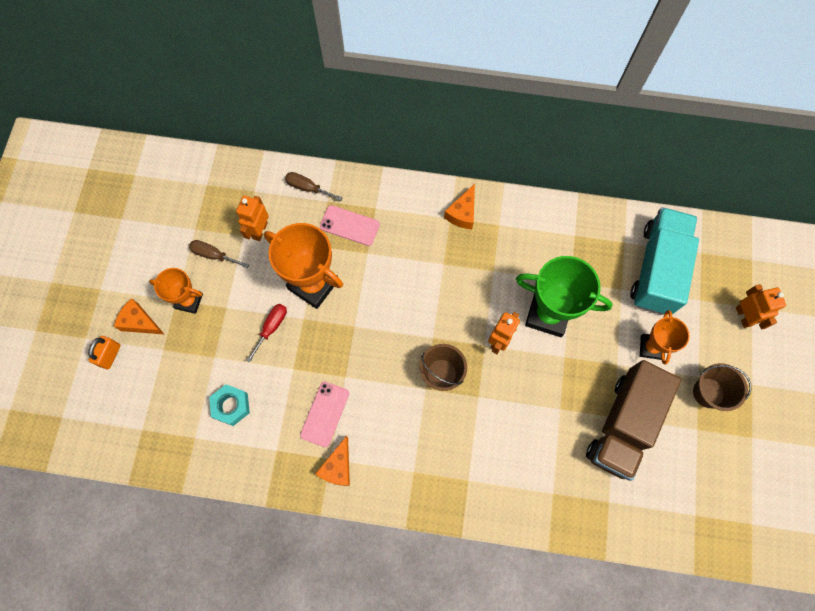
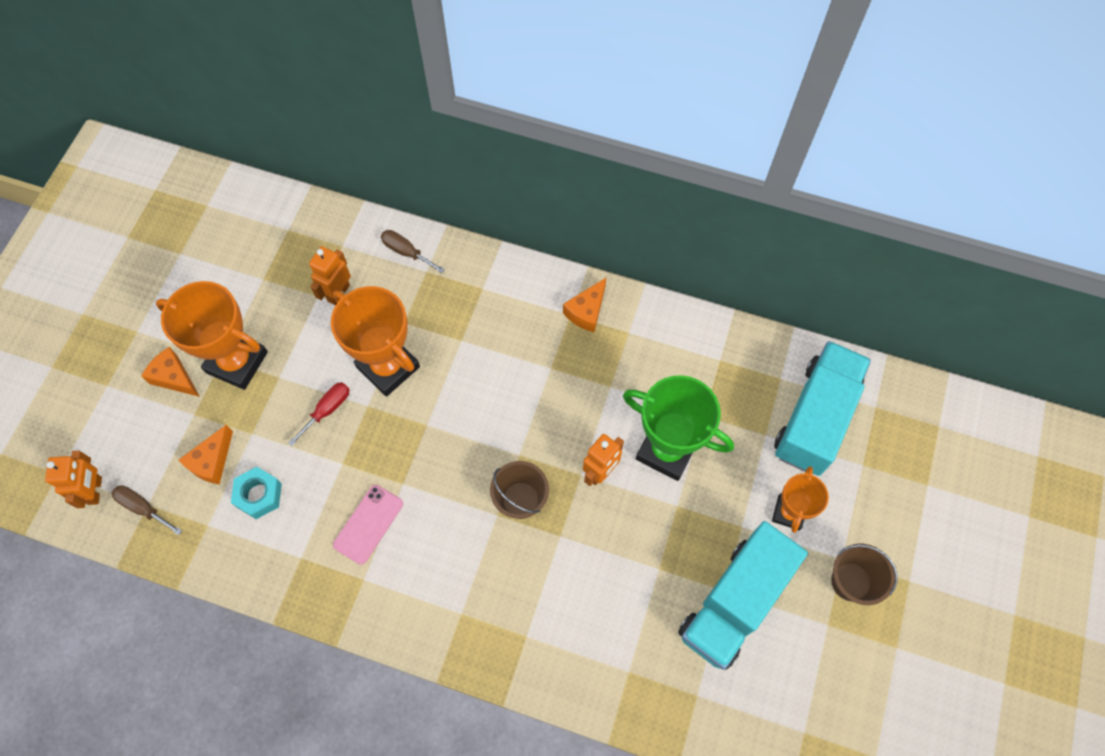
camera: 10 degrees right, 5 degrees down
orange padlock [88,336,121,369] -> none
orange trophy [149,268,203,314] -> orange trophy [156,281,268,390], size x1.70
brown screwdriver [189,240,249,268] -> brown screwdriver moved to [112,485,182,535]
orange cheese [315,436,350,486] -> orange cheese moved to [179,425,233,484]
pink phone [320,205,380,246] -> none
brown truck [586,360,681,481] -> turquoise truck [678,521,808,670]
orange robot [736,284,786,329] -> orange robot moved to [45,451,102,508]

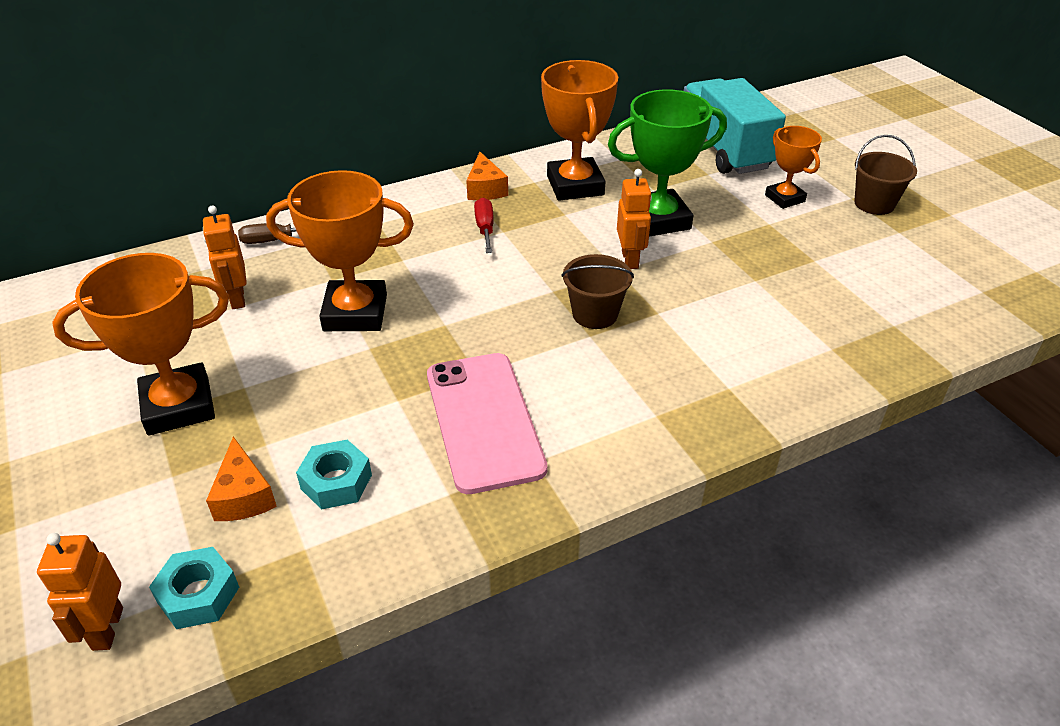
camera: 45 degrees left, 25 degrees down
orange robot [45,451,102,508] -> orange robot turned 135 degrees counterclockwise [37,533,123,651]
brown screwdriver [112,485,182,535] -> turquoise nut [149,547,239,629]
orange cheese [141,347,200,397] -> none
red screwdriver [288,382,350,446] -> red screwdriver moved to [474,198,494,253]
pink phone [333,485,403,565] -> pink phone [427,353,547,494], size x1.74
turquoise truck [678,521,808,670] -> none
none -> orange trophy [541,60,618,201]

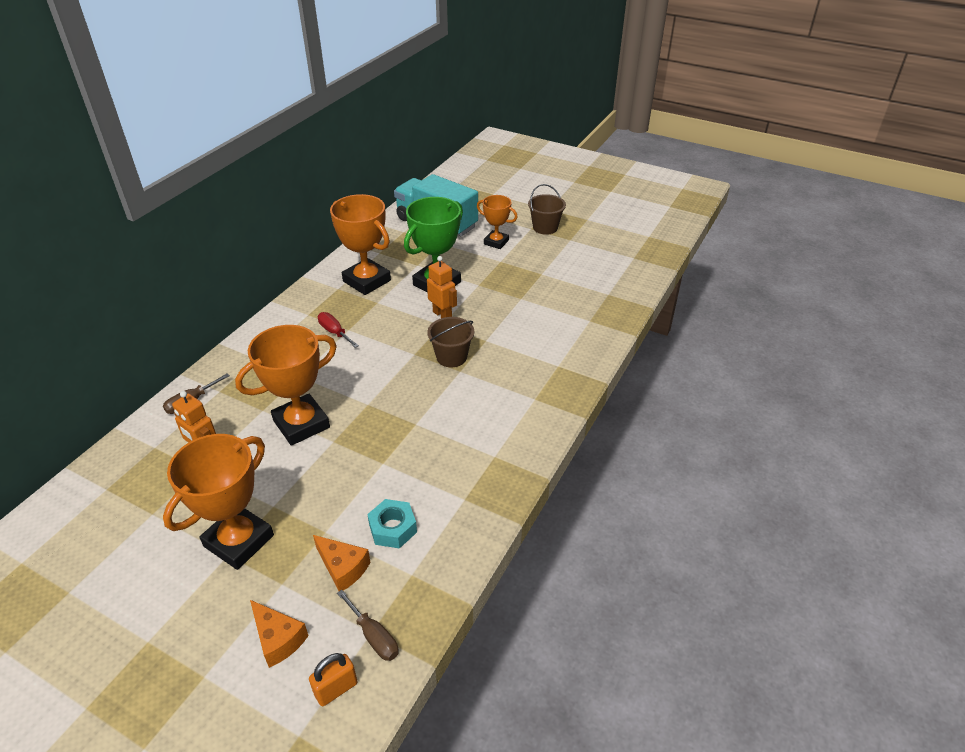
camera: 35 degrees left, 0 degrees up
orange robot [37,533,123,651] -> orange padlock [309,653,358,706]
turquoise nut [149,547,239,629] -> brown screwdriver [337,590,399,661]
pink phone [427,353,547,494] -> none
orange cheese [466,152,508,200] -> orange cheese moved to [250,600,309,668]

